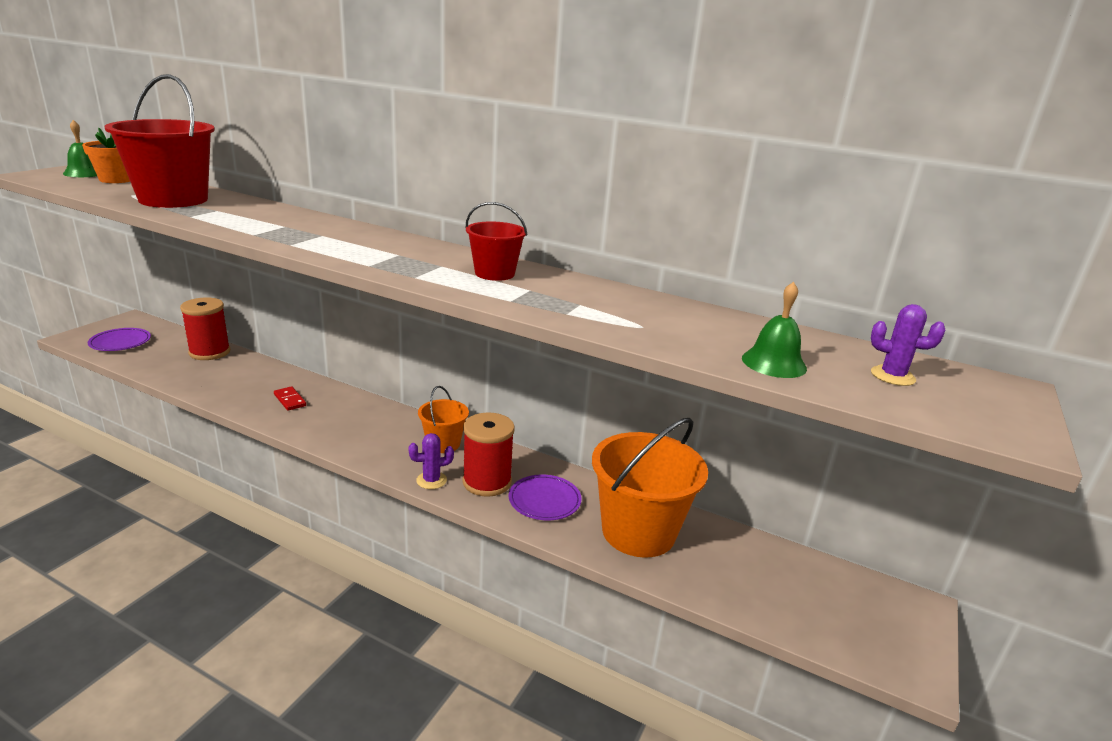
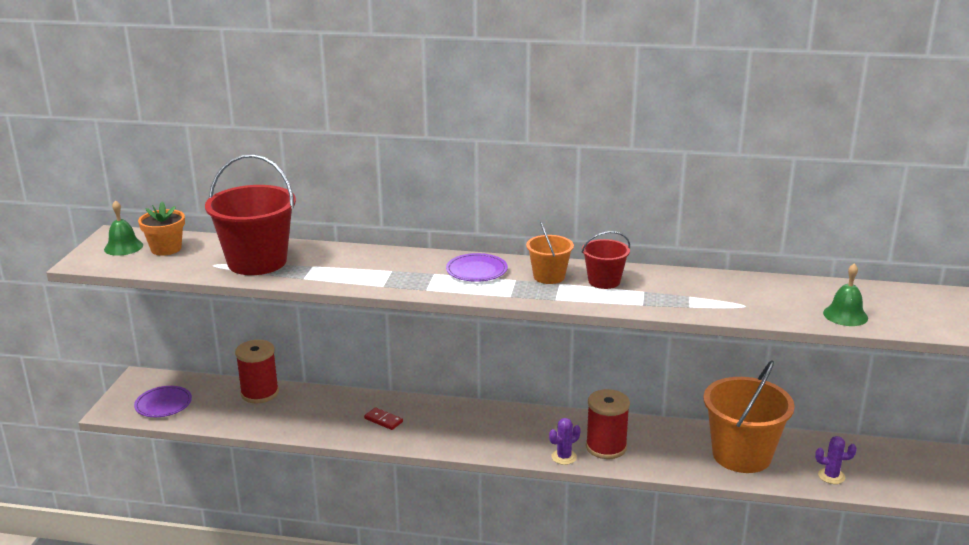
camera: 15 degrees left, 0 degrees up
orange bucket [418,386,469,453] -> orange bucket moved to [526,222,574,284]
purple plate [509,474,582,521] -> purple plate moved to [446,253,508,282]
purple cactus [871,304,945,386] -> purple cactus moved to [815,436,857,484]

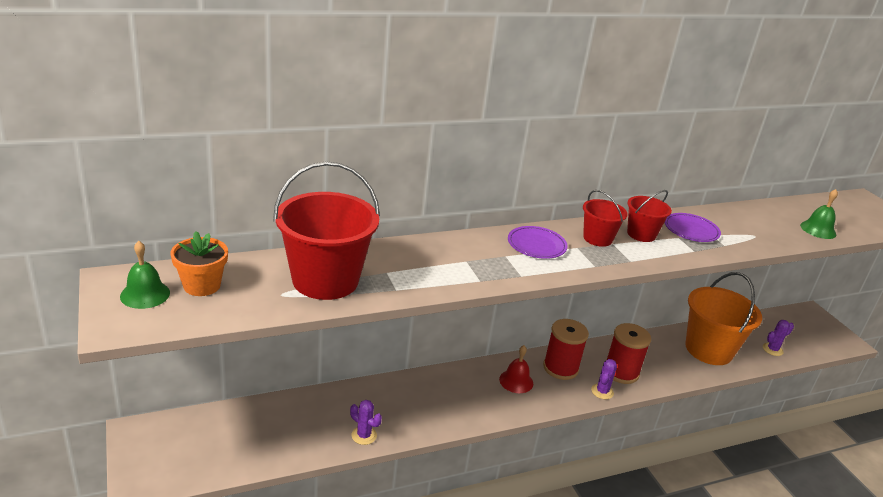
camera: 35 degrees left, 5 degrees up
purple plate [134,386,192,417] -> purple plate moved to [664,213,721,242]
red spool [235,340,279,404] -> red spool moved to [543,319,589,380]
red domino [364,407,403,430] -> none
orange bucket [526,222,574,284] -> red bucket [583,190,628,247]
none -> purple cactus [350,400,382,445]
none -> red bell [499,345,533,393]

